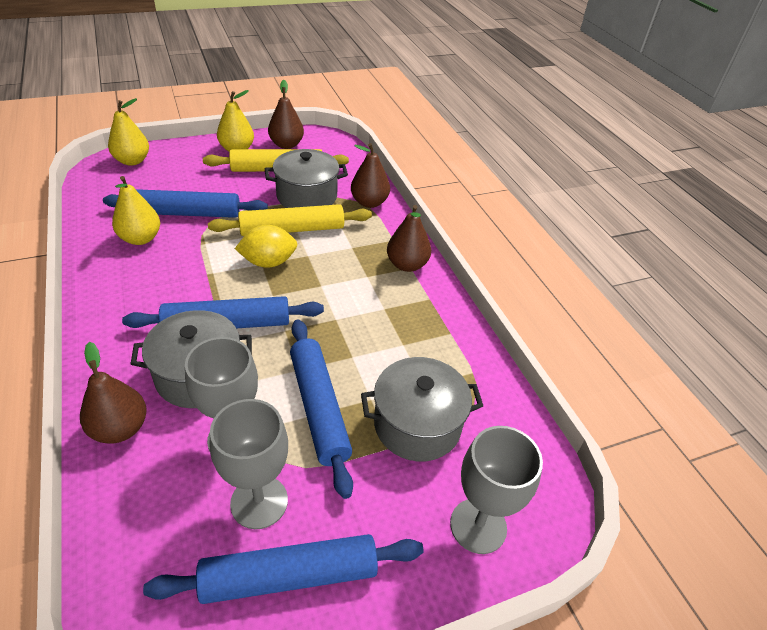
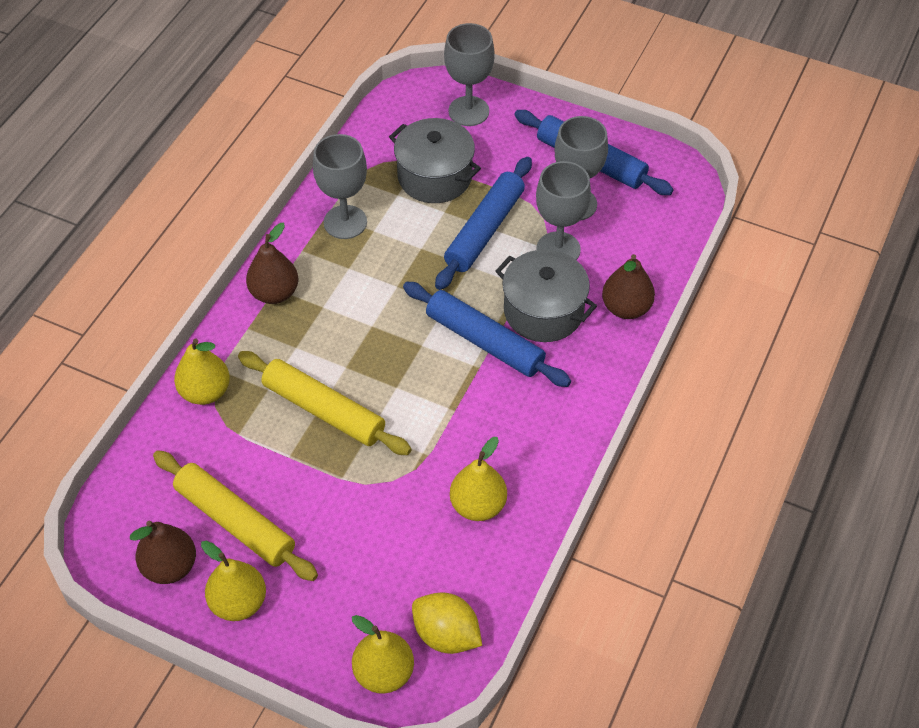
camera: 130 degrees left, 10 degrees up
blue rolling pin [103,189,268,218] -> none
yellow lemon [235,225,298,268] -> yellow lemon moved to [412,592,482,654]
grey pot [265,149,348,208] -> none
brown pear [351,143,390,208] -> yellow pear [174,339,230,405]
none -> grey goblet [313,134,367,239]

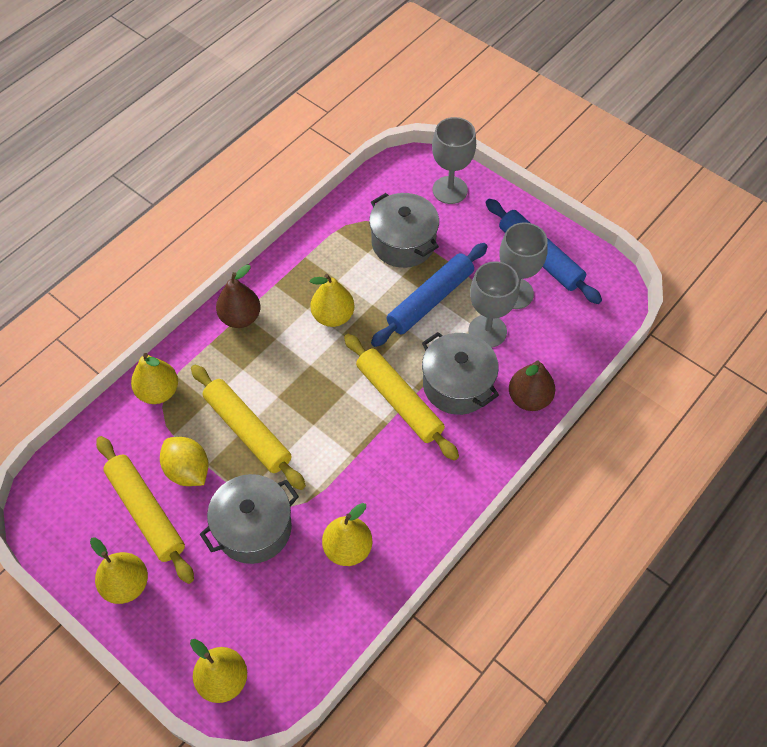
camera: 15 degrees right, 5 degrees up
brown pear [130,521,196,584] -> none
grey goblet [313,134,367,239] -> none
blue rolling pin [403,282,571,387] -> yellow rolling pin [344,334,459,461]
yellow lemon [412,592,482,654] -> yellow lemon moved to [160,437,209,486]
none -> grey pot [200,474,299,564]
none -> yellow pear [310,274,354,327]

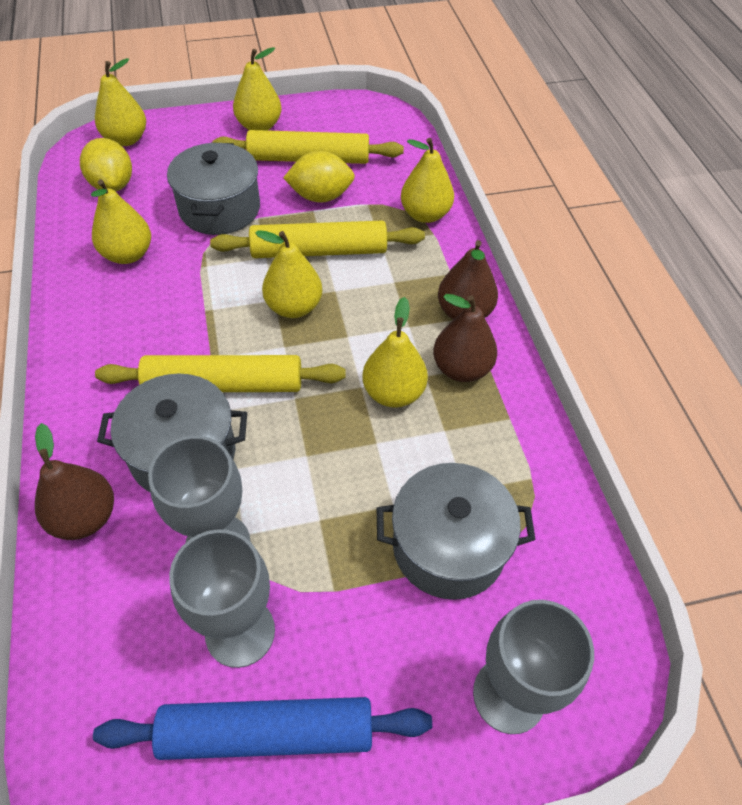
camera: 125 degrees right, 5 degrees down
blue rolling pin [371,243,488,347] -> none
none -> yellow lemon [80,138,132,191]
none -> yellow pear [255,230,322,318]
none -> brown pear [433,294,497,382]

